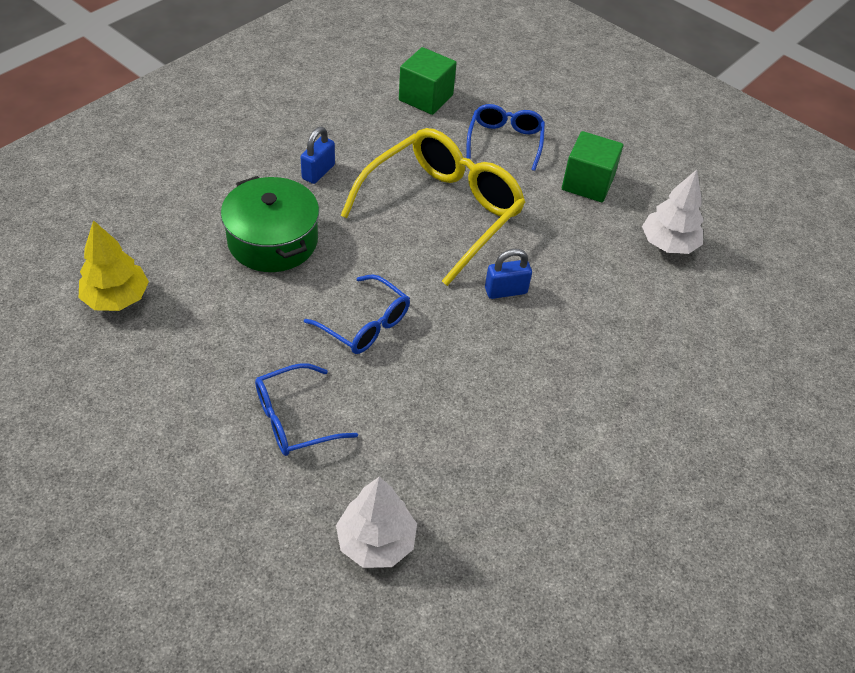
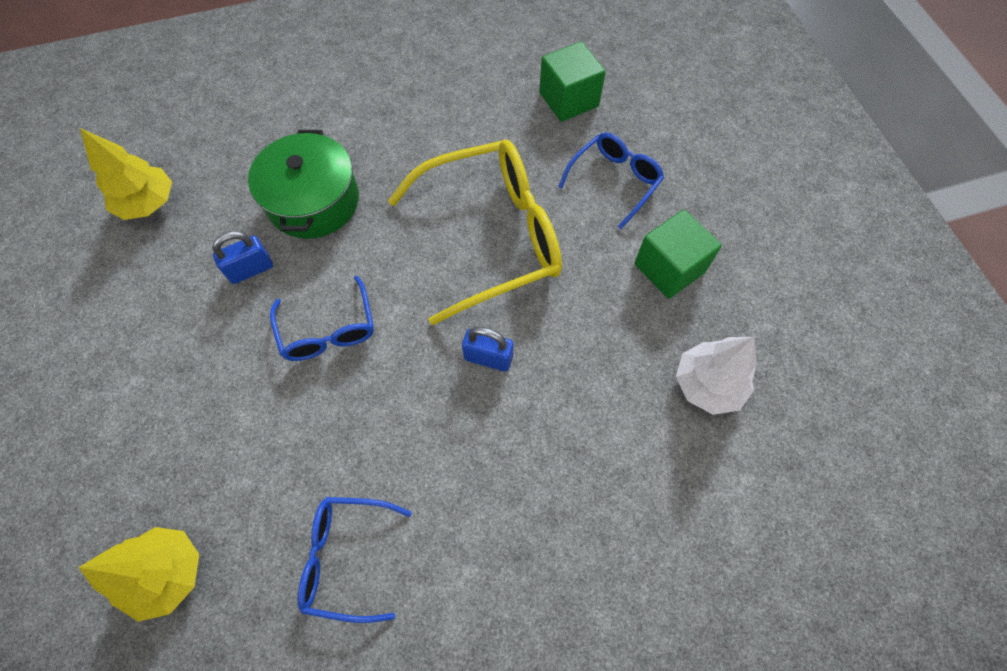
camera: 35 degrees right, 15 degrees up
blue glasses [255,363,358,456] -> blue glasses moved to [298,497,412,623]
blue padlock [300,127,335,184] -> blue padlock moved to [212,231,273,284]
white tree [336,477,417,568] -> yellow tree [78,527,199,622]

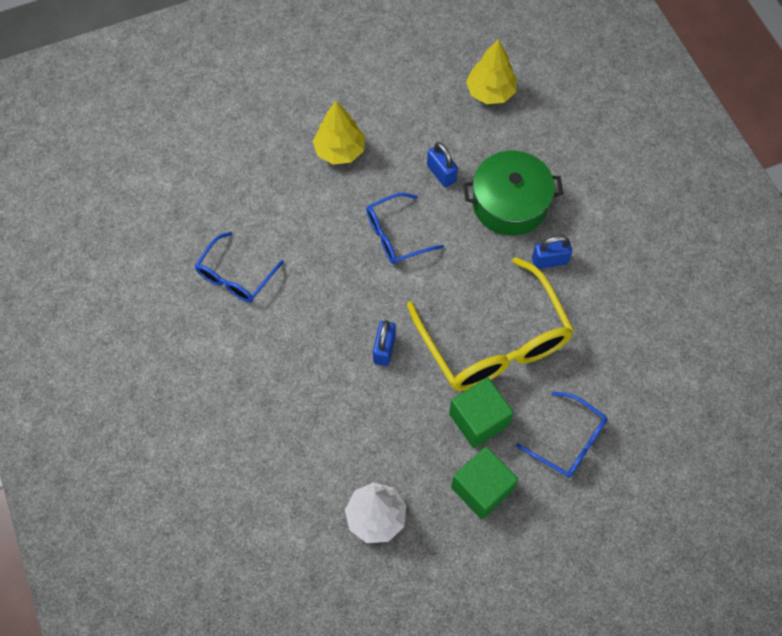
camera: 85 degrees right, 0 degrees up
yellow tree [78,527,199,622] -> yellow tree moved to [313,101,365,165]
blue glasses [298,497,412,623] -> blue glasses turned 150 degrees counterclockwise [195,232,284,302]
green cube [539,41,606,122] -> green cube moved to [449,377,513,448]
none -> blue padlock [532,235,572,269]

